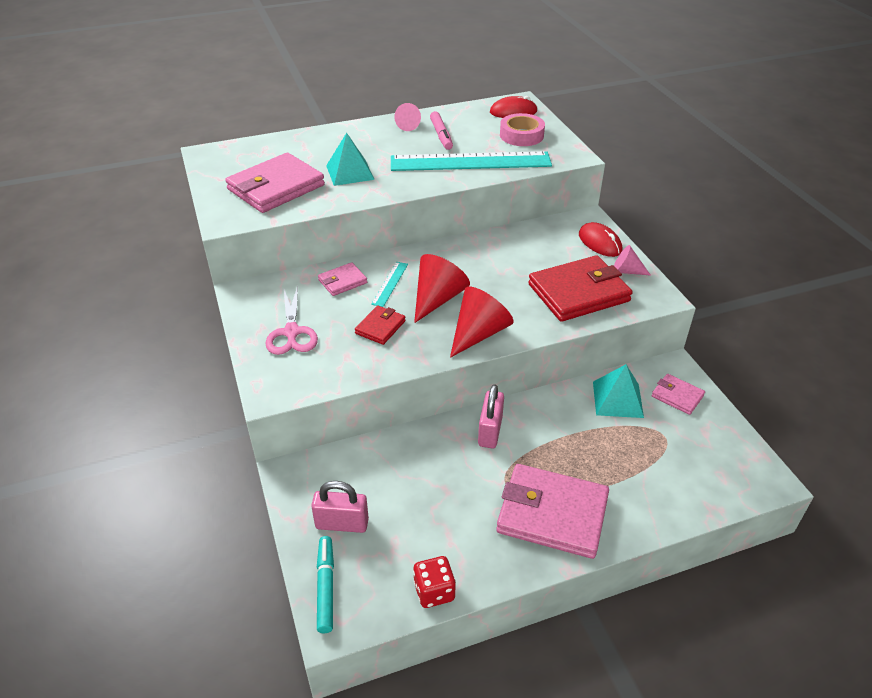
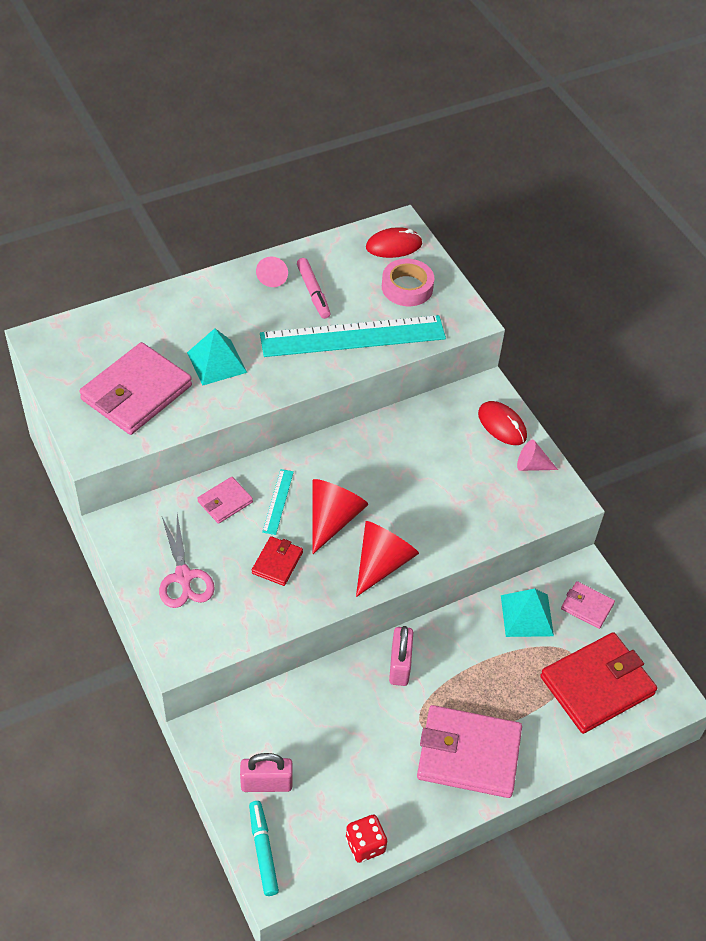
camera: 10 degrees left, 10 degrees up
red wallet [528,255,633,322] -> red wallet moved to [540,632,657,734]

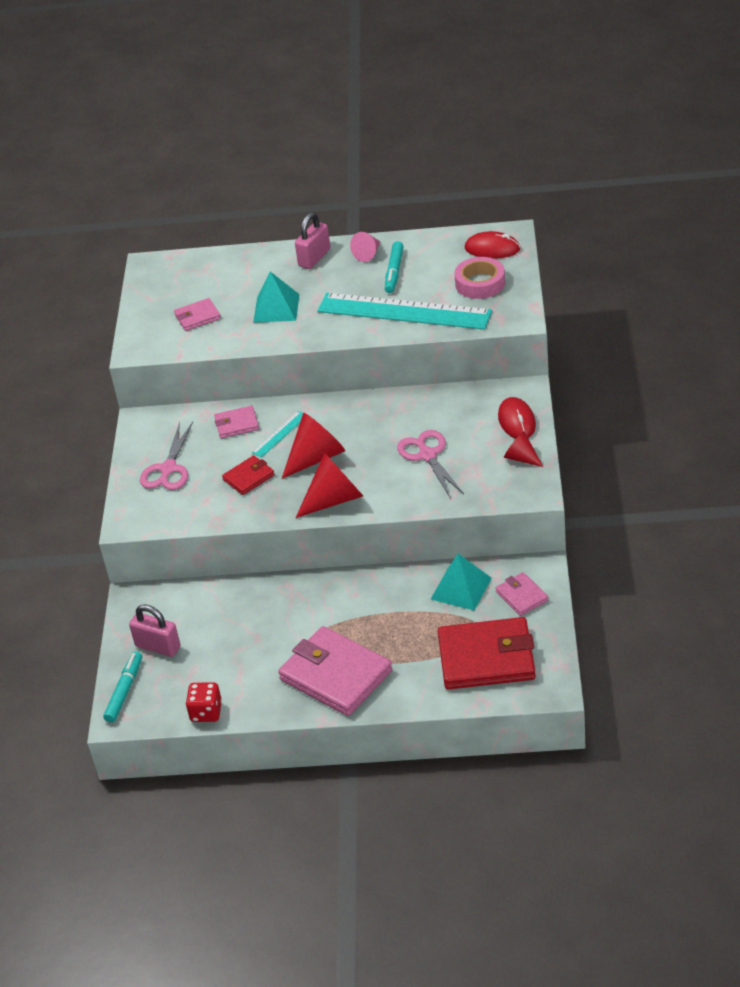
camera: 35 degrees right, 10 degrees down
pink wallet [79,342,192,435] -> pink wallet [174,298,221,331], size x0.49
pink marker [297,258,330,319] -> turquoise marker [385,241,404,293]
pink padlock [389,626,413,686] -> pink padlock moved to [295,213,330,269]
pink cone [517,440,558,471] -> red cone [504,431,543,467]
none -> pink scissors [397,430,464,497]

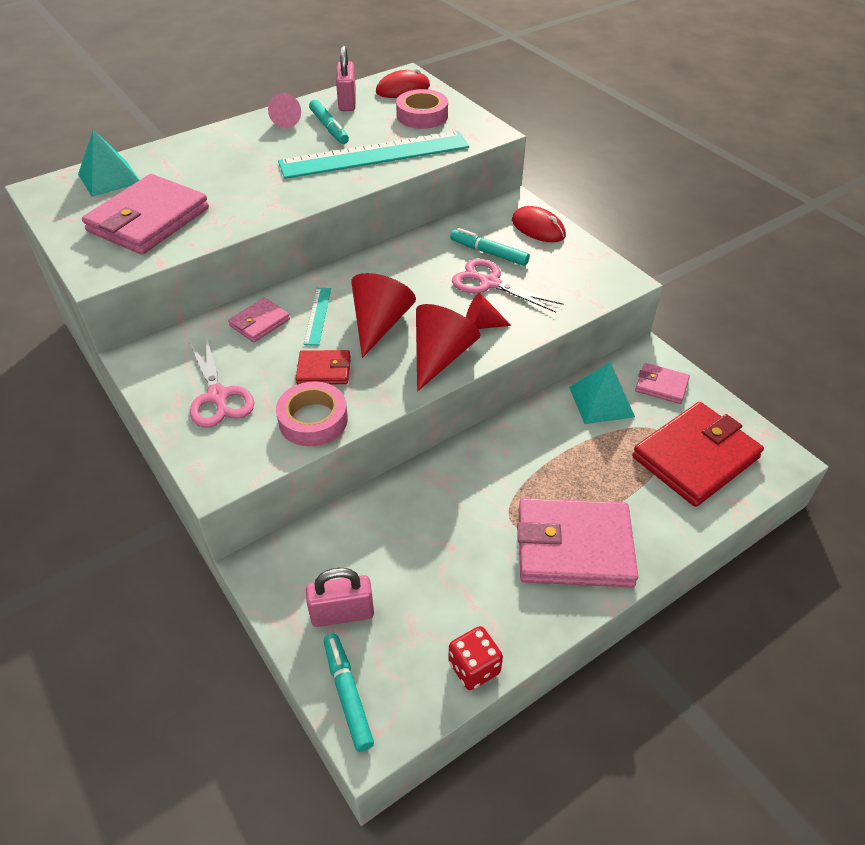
camera: 40 degrees left, 5 degrees up
pink wallet [174,298,221,331] -> pink wallet [82,174,209,255], size x2.02
red wallet [222,455,274,495] -> red wallet turned 75 degrees clockwise [296,350,350,384]
turquoise pyramid [253,272,300,323] -> turquoise pyramid moved to [78,130,139,197]
pink padlock [295,213,330,269] -> pink padlock moved to [336,46,356,111]
red cone [504,431,543,467] -> red cone moved to [466,293,512,329]
none -> pink tape [276,381,348,446]
none -> turquoise marker [450,228,530,266]

